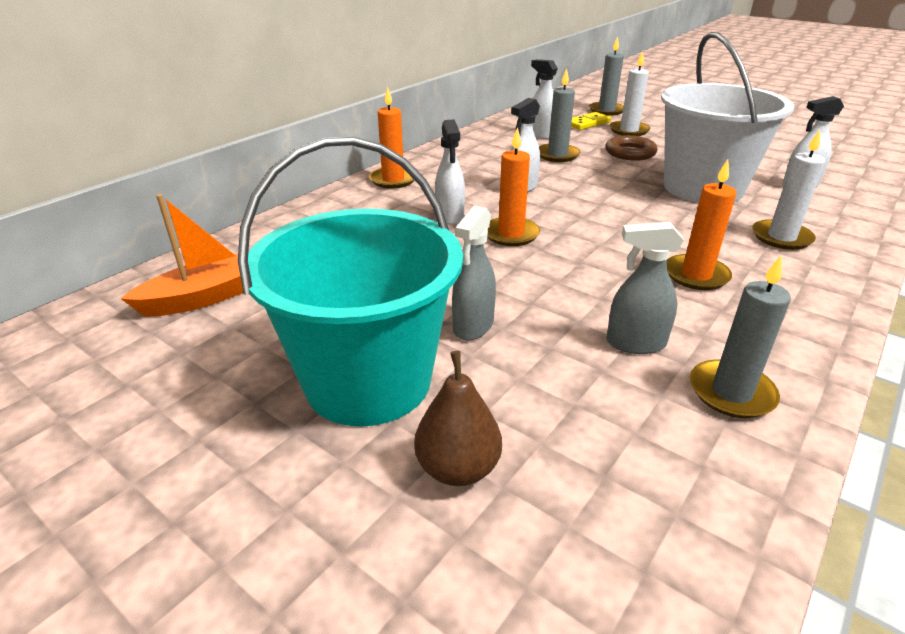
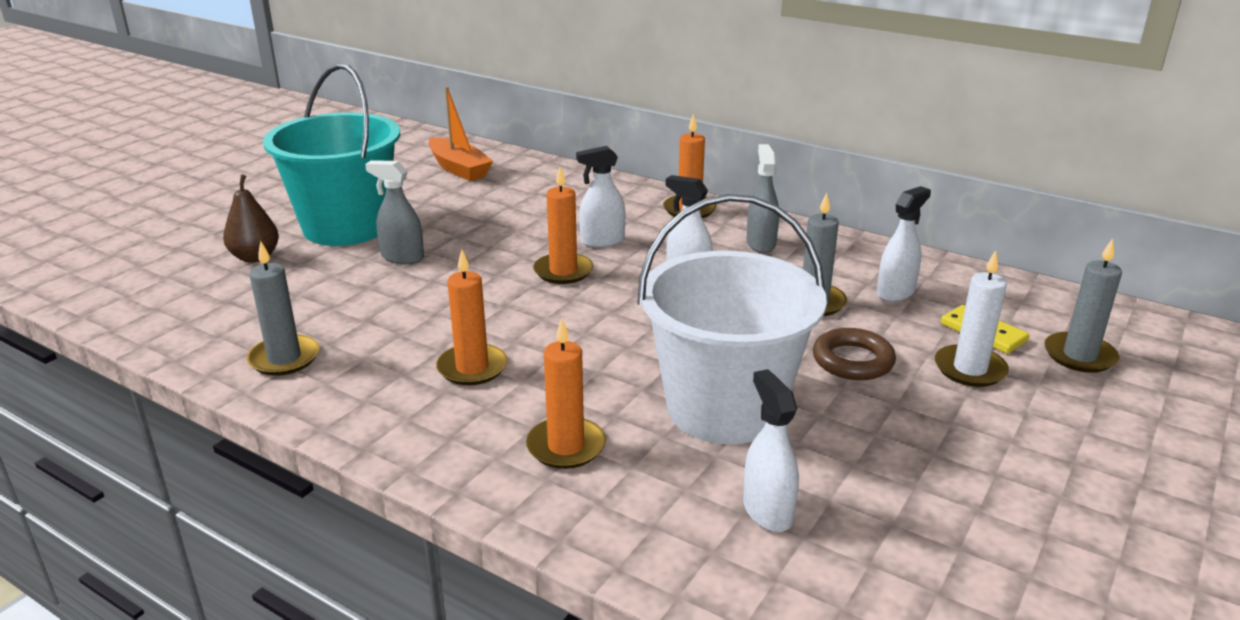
camera: 85 degrees right, 5 degrees down
grey spray bottle [607,222,684,354] -> grey spray bottle moved to [746,144,779,253]
white candle [752,130,825,250] -> orange candle [526,319,606,469]

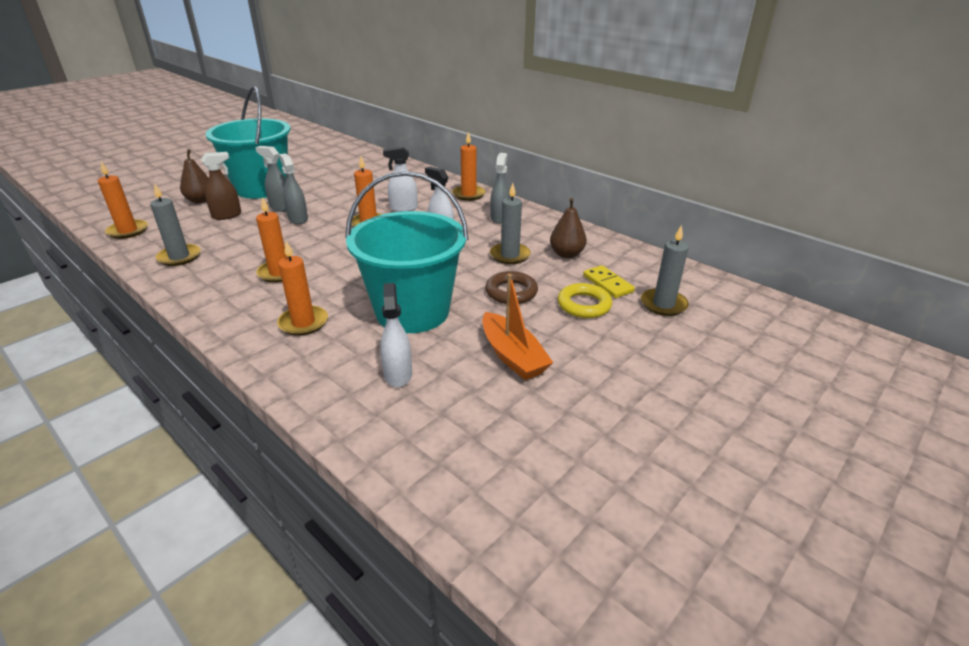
camera: 10 degrees right, 5 degrees up
orange boat [428,86,493,181] -> orange boat moved to [482,274,553,380]
white bucket [637,194,827,444] -> turquoise bucket [345,171,469,333]
white spray bottle [877,186,931,302] -> brown pear [550,198,587,258]
white candle [935,250,1009,387] -> yellow ring [558,283,612,318]
none -> orange candle [98,162,148,239]
none -> brown spray bottle [201,152,241,220]
none -> grey spray bottle [279,153,308,224]

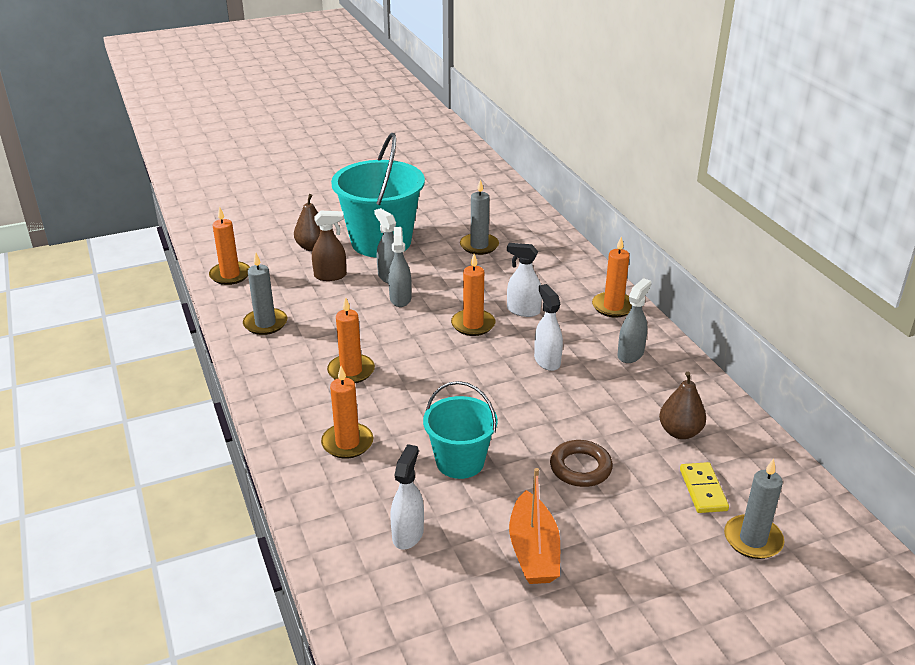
camera: 25 degrees right, 0 degrees up
turquoise bucket [345,171,469,333] -> turquoise bucket [423,381,498,479], size x0.59
grey candle [490,183,531,264] -> grey candle moved to [460,179,499,255]
yellow ring [558,283,612,318] -> none

